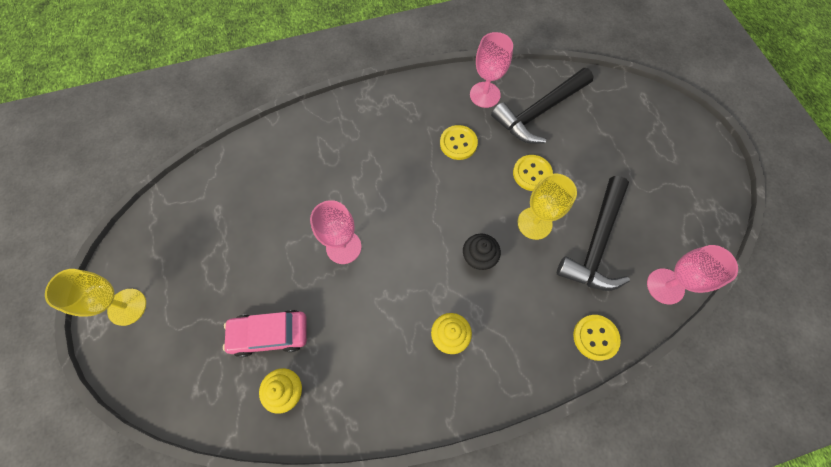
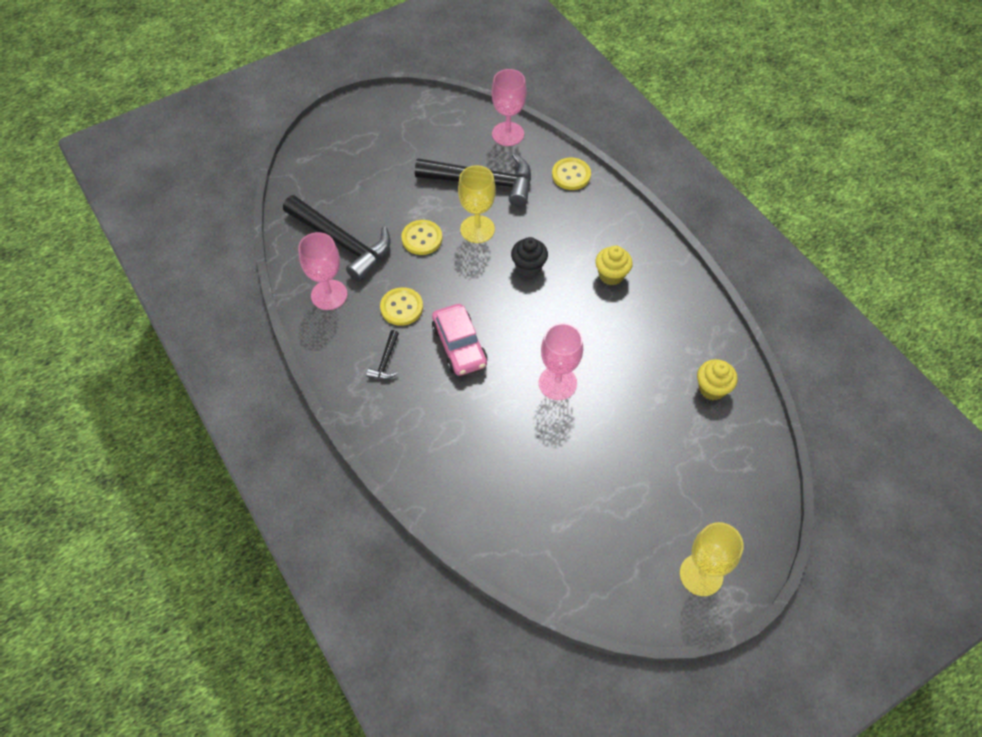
camera: 105 degrees left, 10 degrees down
pink car [223,310,307,357] -> pink car moved to [432,304,487,376]
none -> black hammer [366,330,399,379]

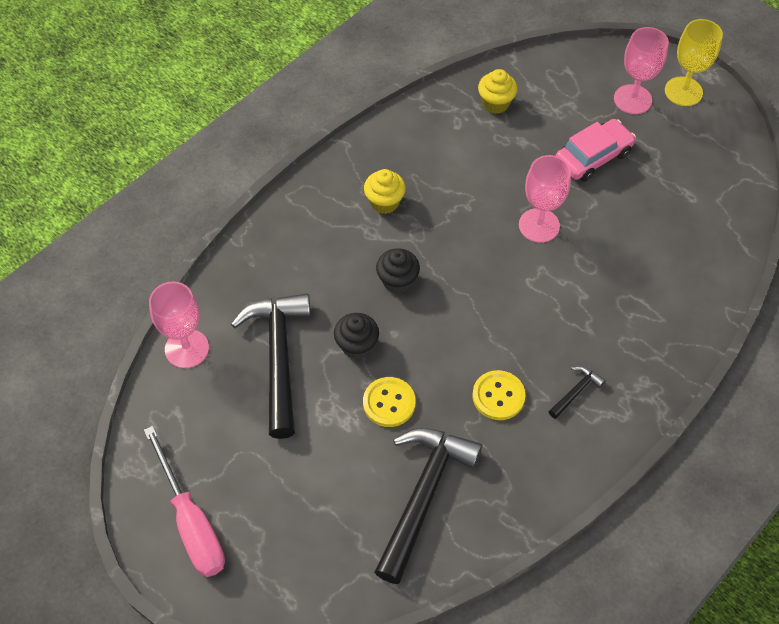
camera: 105 degrees left, 0 degrees up
pink goblet [298,232,347,310] -> pink goblet moved to [614,27,669,114]
black hammer [366,330,399,379] -> black hammer turned 45 degrees counterclockwise [549,366,606,419]
pink car [432,304,487,376] -> pink car moved to [555,119,636,182]
yellow goblet [458,165,496,243] -> black cupcake [334,313,379,359]
yellow button [552,158,591,190] -> none
none -> pink screwdriver [144,426,225,577]

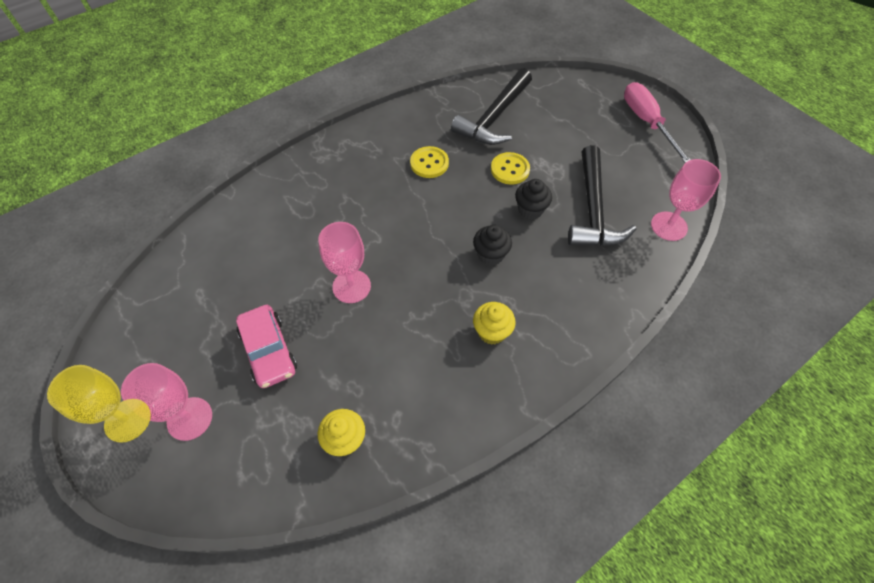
camera: 170 degrees left, 0 degrees up
black hammer [549,366,606,419] -> none
pink car [555,119,636,182] -> pink car turned 90 degrees counterclockwise [236,305,297,388]

